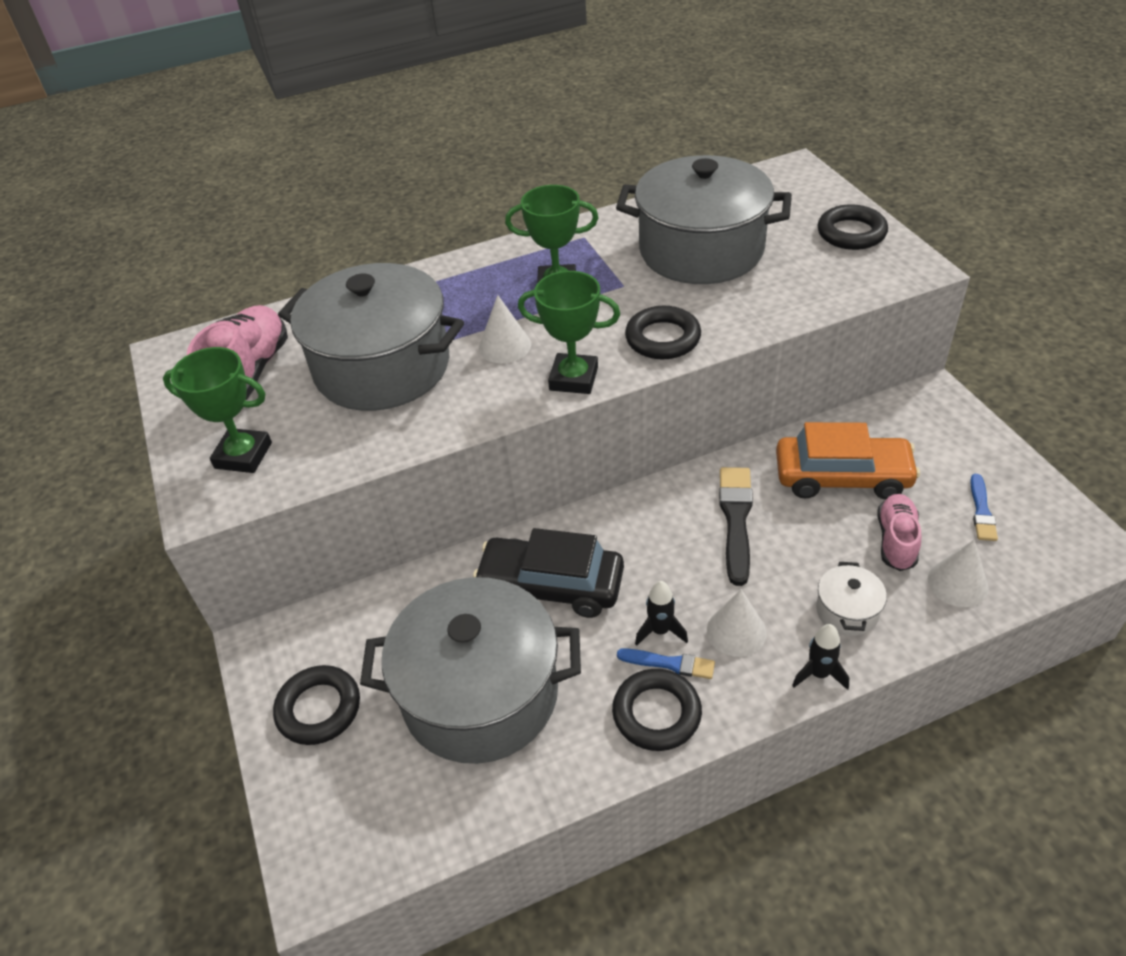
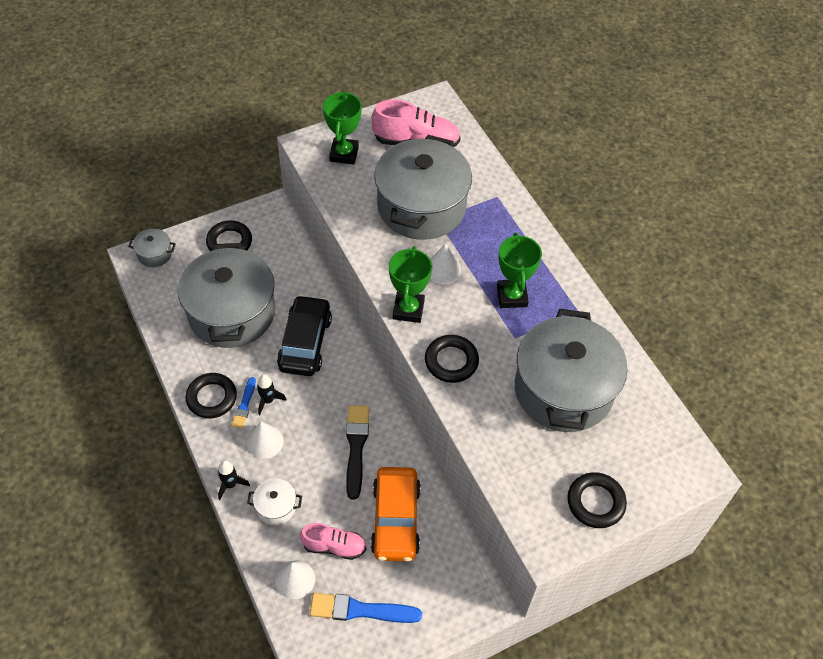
camera: 80 degrees right, 10 degrees up
black brush [719,467,753,586] -> black brush turned 90 degrees counterclockwise [346,405,369,499]
blue brush [970,474,998,541] -> blue brush [310,593,422,623], size x1.71
none -> grey pot [128,229,176,267]

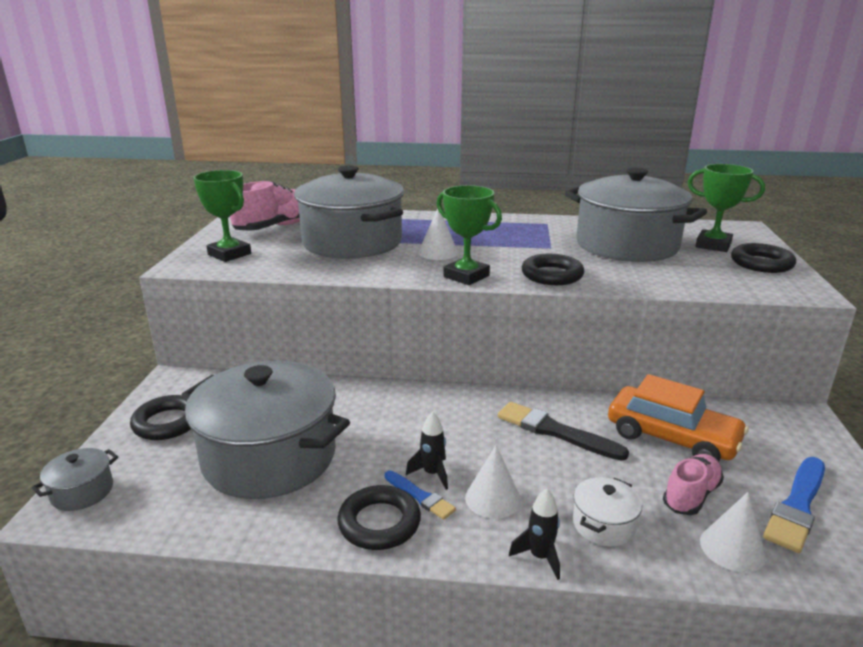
camera: 55 degrees left, 30 degrees down
black car [277,295,332,376] -> none
green trophy [497,233,542,308] -> green trophy moved to [688,164,765,252]

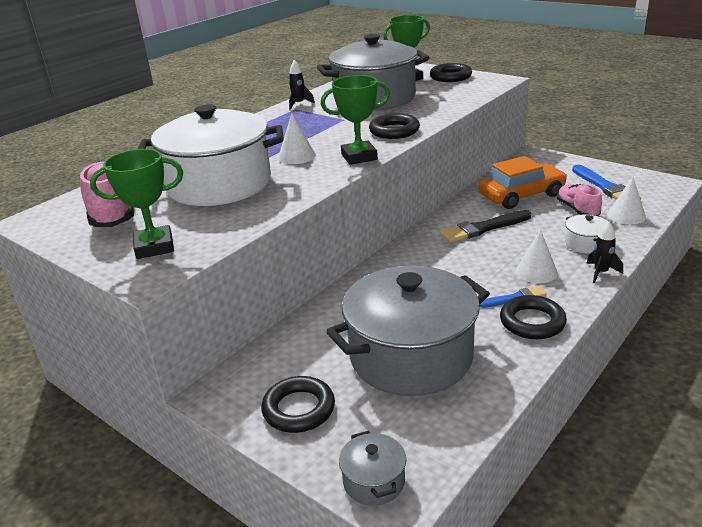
camera: 55 degrees left, 5 degrees up
grey pot [294,165,404,259] -> white pot [138,104,283,206]
black rocket [406,412,448,490] -> black rocket moved to [289,60,315,110]

